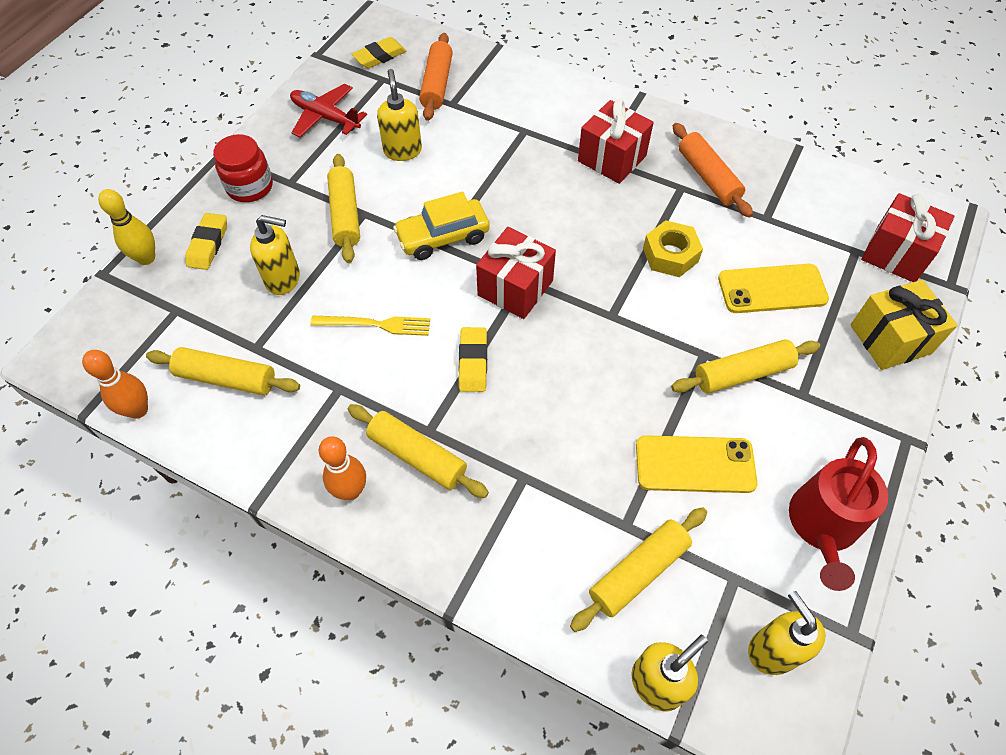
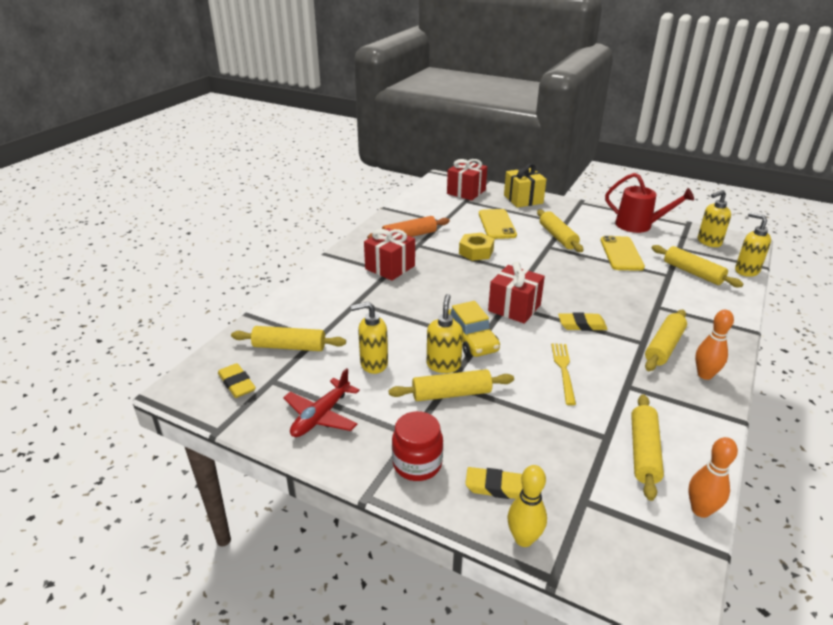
camera: 90 degrees left, 25 degrees down
yellow soap dispenser [250,215,300,295] -> yellow soap dispenser moved to [427,294,463,373]
orange rolling pin [419,33,453,121] -> yellow rolling pin [231,326,346,351]

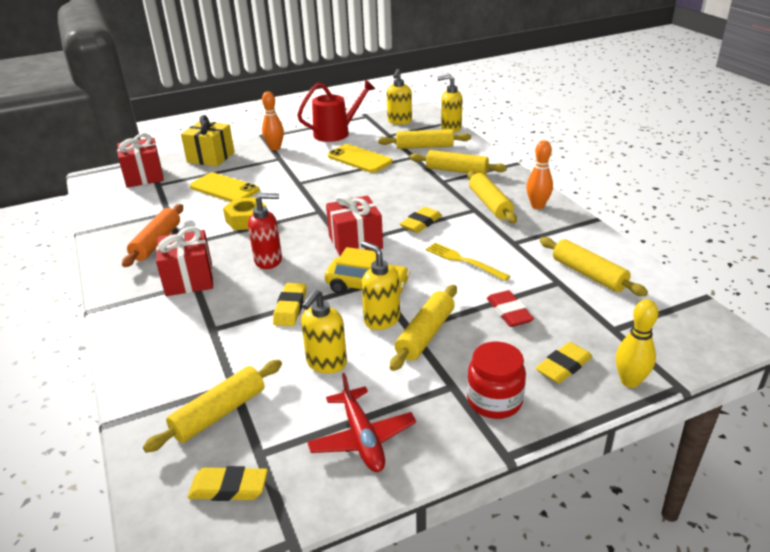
camera: 50 degrees left, 0 degrees up
yellow rolling pin [537,210,584,252] -> yellow rolling pin moved to [409,150,507,175]
orange bowling pin [688,437,738,518] -> orange bowling pin moved to [262,91,284,151]
none -> red soap dispenser [248,193,282,269]
none -> yellow eraser [273,283,306,326]
none -> red eraser [487,290,534,327]

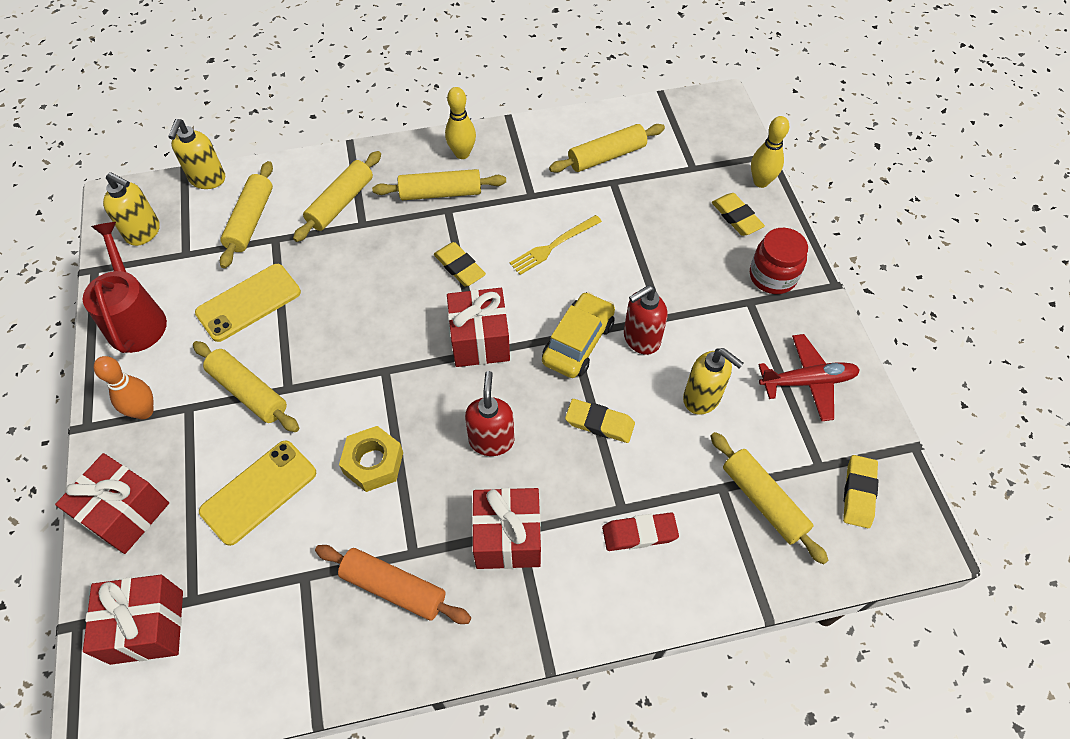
camera: 80 degrees left, 25 degrees up
yellow gift [181,115,234,167] -> red gift [55,453,169,554]
yellow soap dispenser [361,241,400,330] -> red soap dispenser [624,285,668,355]
yellow rolling pin [390,285,457,371] -> yellow rolling pin moved to [193,341,299,432]
red eraser [487,290,534,327] -> red eraser moved to [602,512,679,551]
orange bowling pin [526,140,553,209] -> yellow bowling pin [445,87,476,159]

